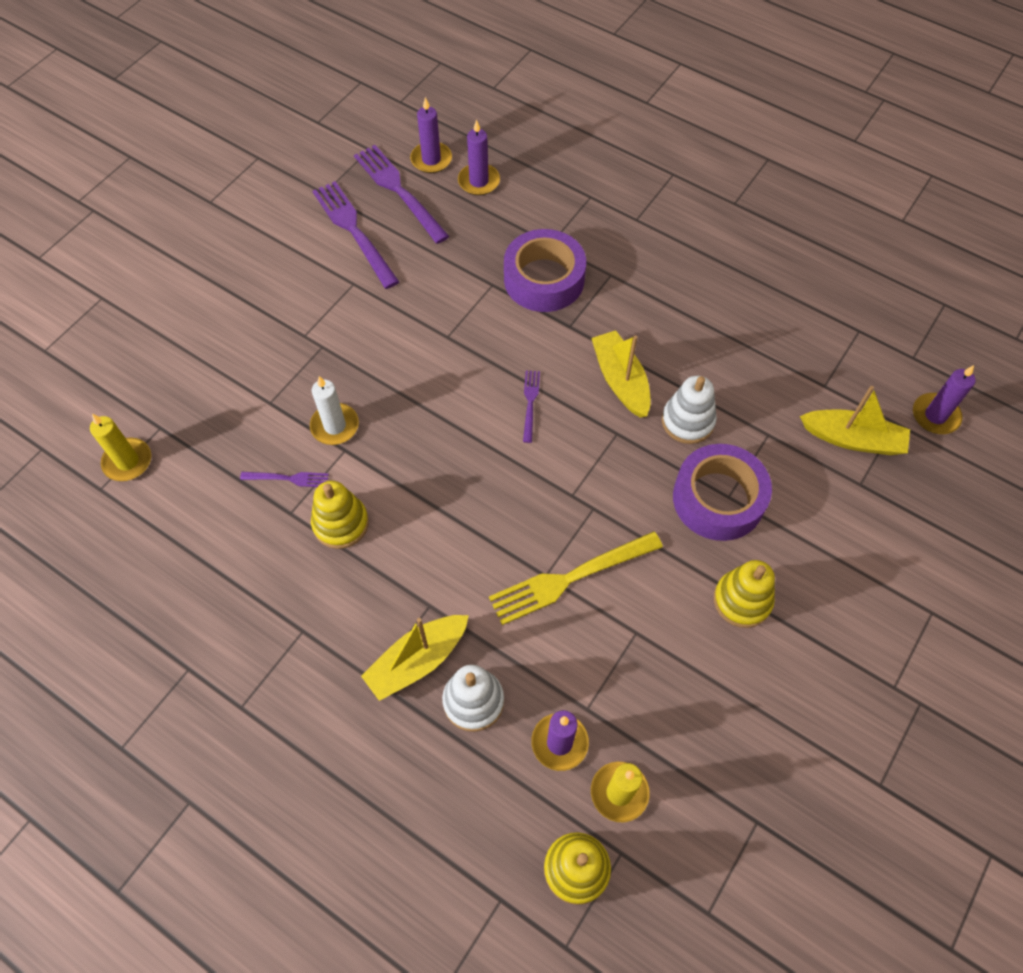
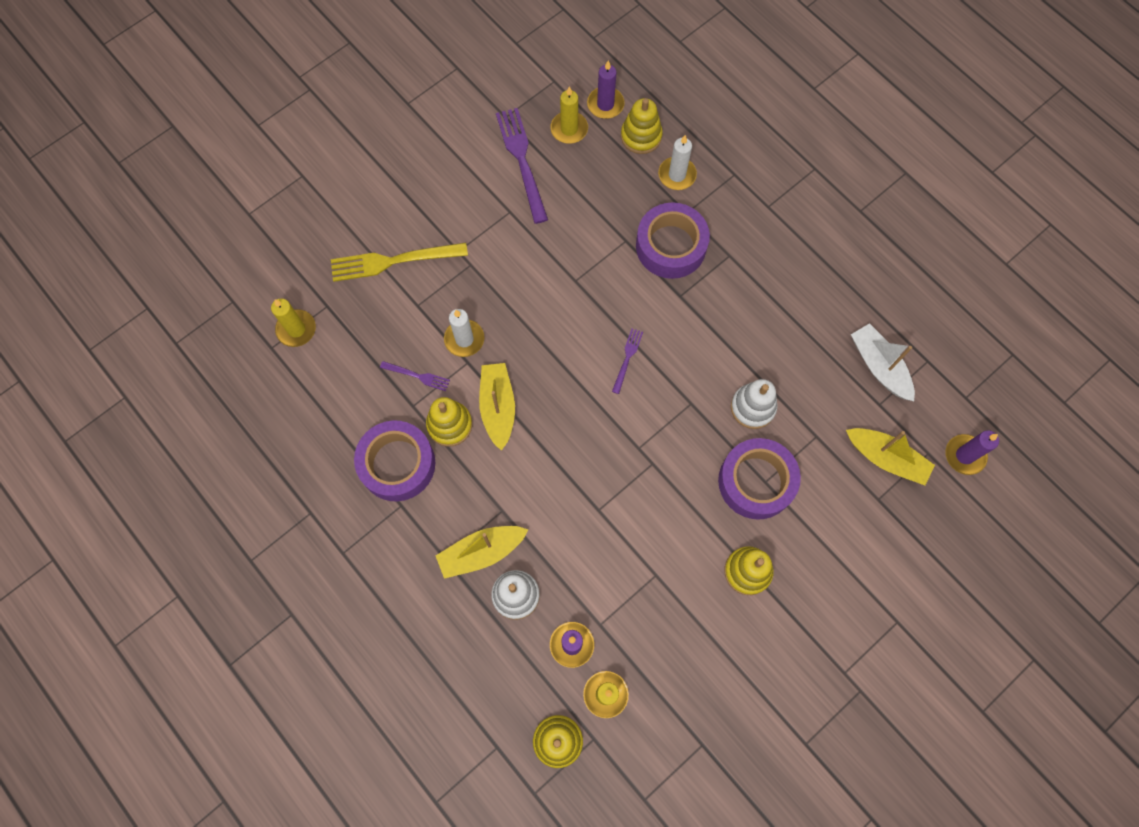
camera: 15 degrees right, 10 degrees up
purple fork [354,145,449,244] -> yellow candle [550,86,588,144]
purple candle [458,119,500,195] -> yellow stacking toy [621,98,663,154]
yellow fork [489,531,663,625] -> yellow fork moved to [331,243,468,282]
yellow boat [591,330,651,418] -> yellow boat moved to [479,363,515,451]
none -> purple tape [354,420,435,501]
none -> white candle [658,135,697,190]
none -> white boat [851,323,915,401]

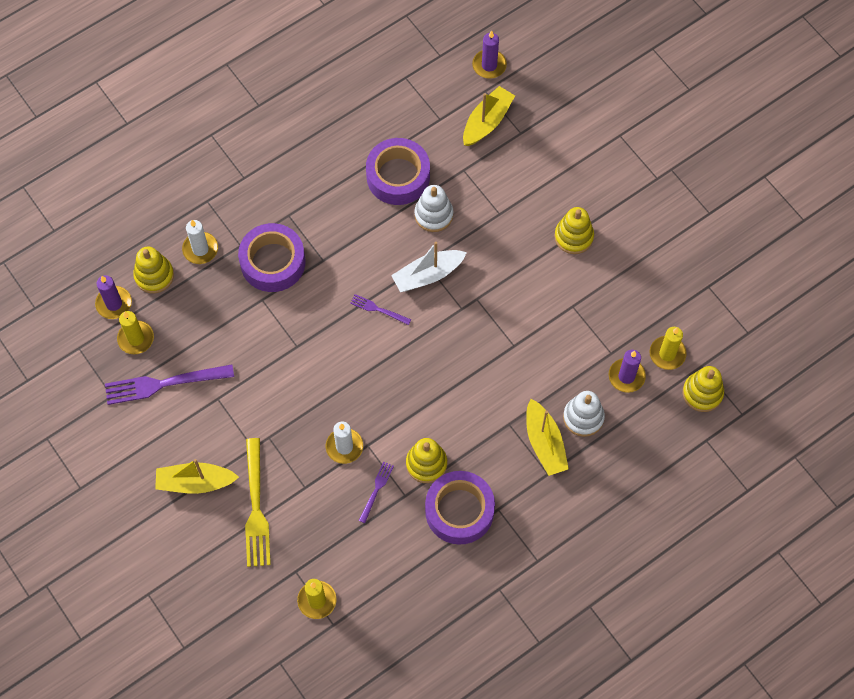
camera: 85 degrees left, 5 degrees down
yellow boat [479,363,515,451] -> yellow boat moved to [155,459,239,494]
purple tape [718,438,801,520] -> purple tape moved to [366,138,430,205]
white boat [851,323,915,401] -> white boat moved to [391,242,467,292]

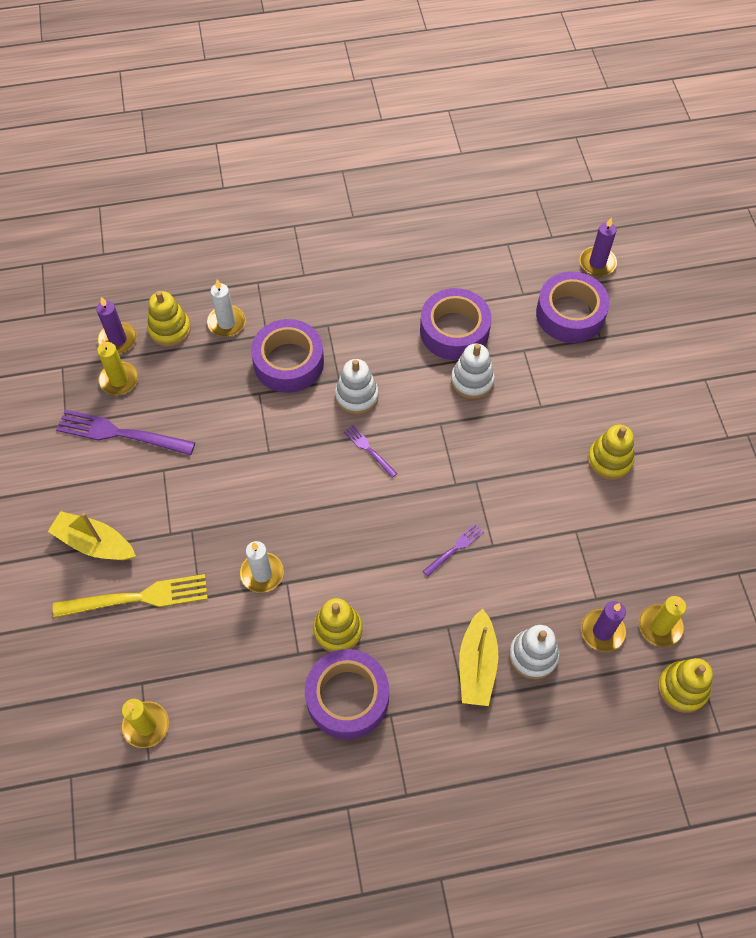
camera: 25 degrees right, 5 degrees down
yellow fork [245,438,271,567] -> yellow fork turned 120 degrees counterclockwise [53,574,208,618]
purple fork [359,461,394,523] -> purple fork moved to [423,524,484,576]
white boat [391,242,467,292] -> none
yellow boat [463,86,515,146] -> purple tape [536,272,610,343]
none -> white stacking toy [335,359,379,415]

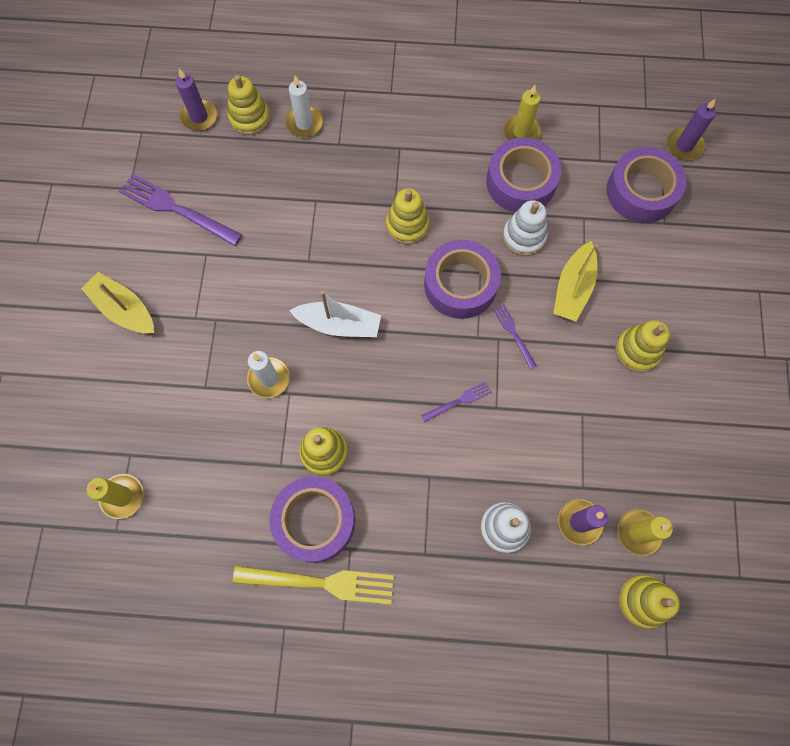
camera: 15 degrees right, 10 degrees up
yellow fork [53,574,208,618] -> yellow fork moved to [233,566,394,604]
yellow candle [97,339,138,395] -> yellow candle moved to [503,85,541,141]
purple tape [251,319,324,393] -> purple tape moved to [424,240,501,319]
white stacking toy [335,359,379,415] -> yellow stacking toy [386,188,429,245]
purple fork [344,425,398,478] -> purple fork moved to [493,304,537,369]
yellow boat [459,608,498,706] -> yellow boat moved to [553,241,598,322]
none -> white boat [289,291,381,337]

